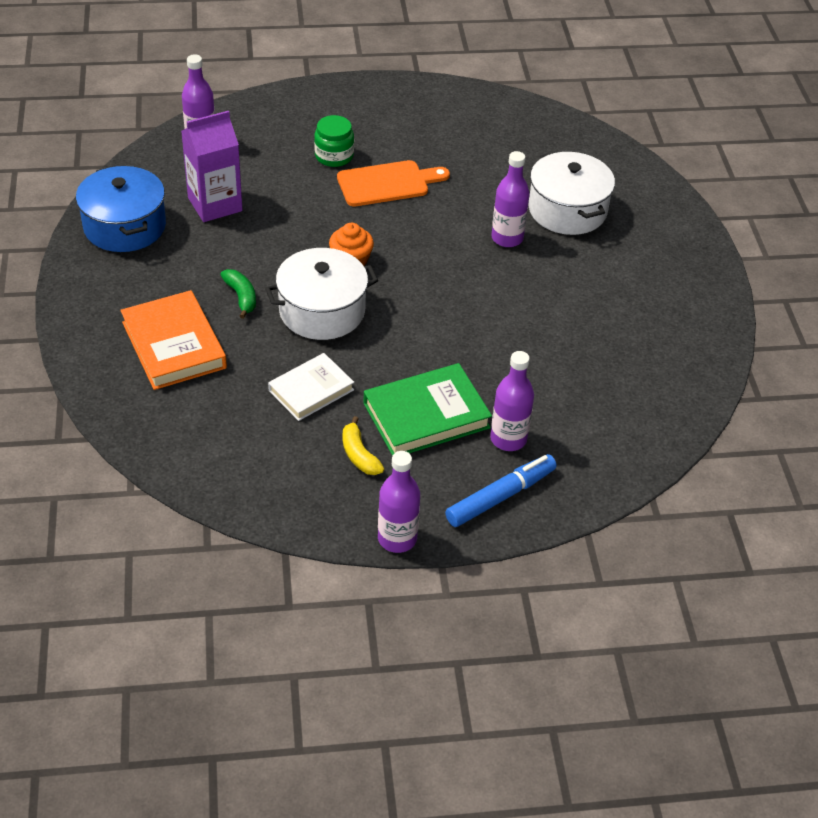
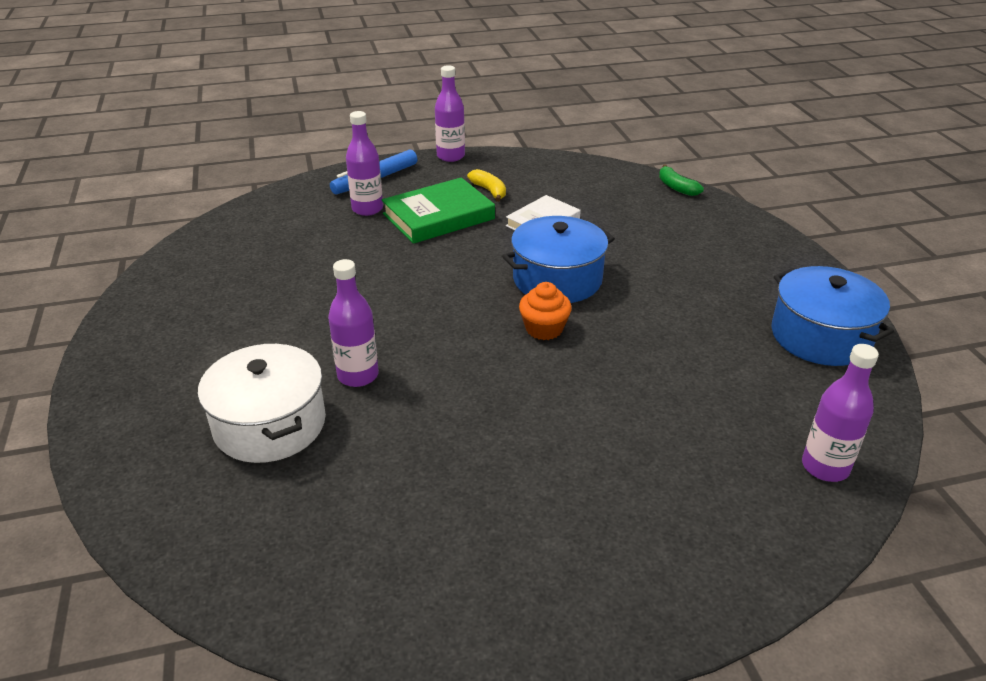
camera: 175 degrees right, 10 degrees down
orange book [120,290,227,390] -> none
purple carton [181,111,243,222] -> none
green banana [221,269,256,319] -> green banana moved to [659,164,704,196]
white pot [265,248,378,340] -> blue pot [502,216,615,303]
green jar [314,115,354,167] -> none
orange cutting board [337,160,450,207] -> none

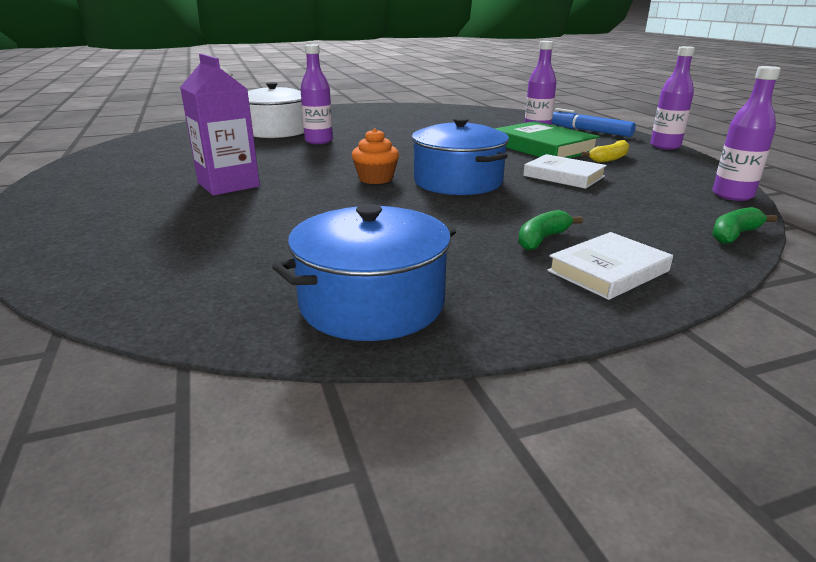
camera: 85 degrees right, 10 degrees down
purple bottle [802,344,879,482] -> purple bottle moved to [712,66,781,201]
none -> purple carton [180,54,260,195]
none -> green banana [518,210,583,251]
none -> white book [547,232,673,300]

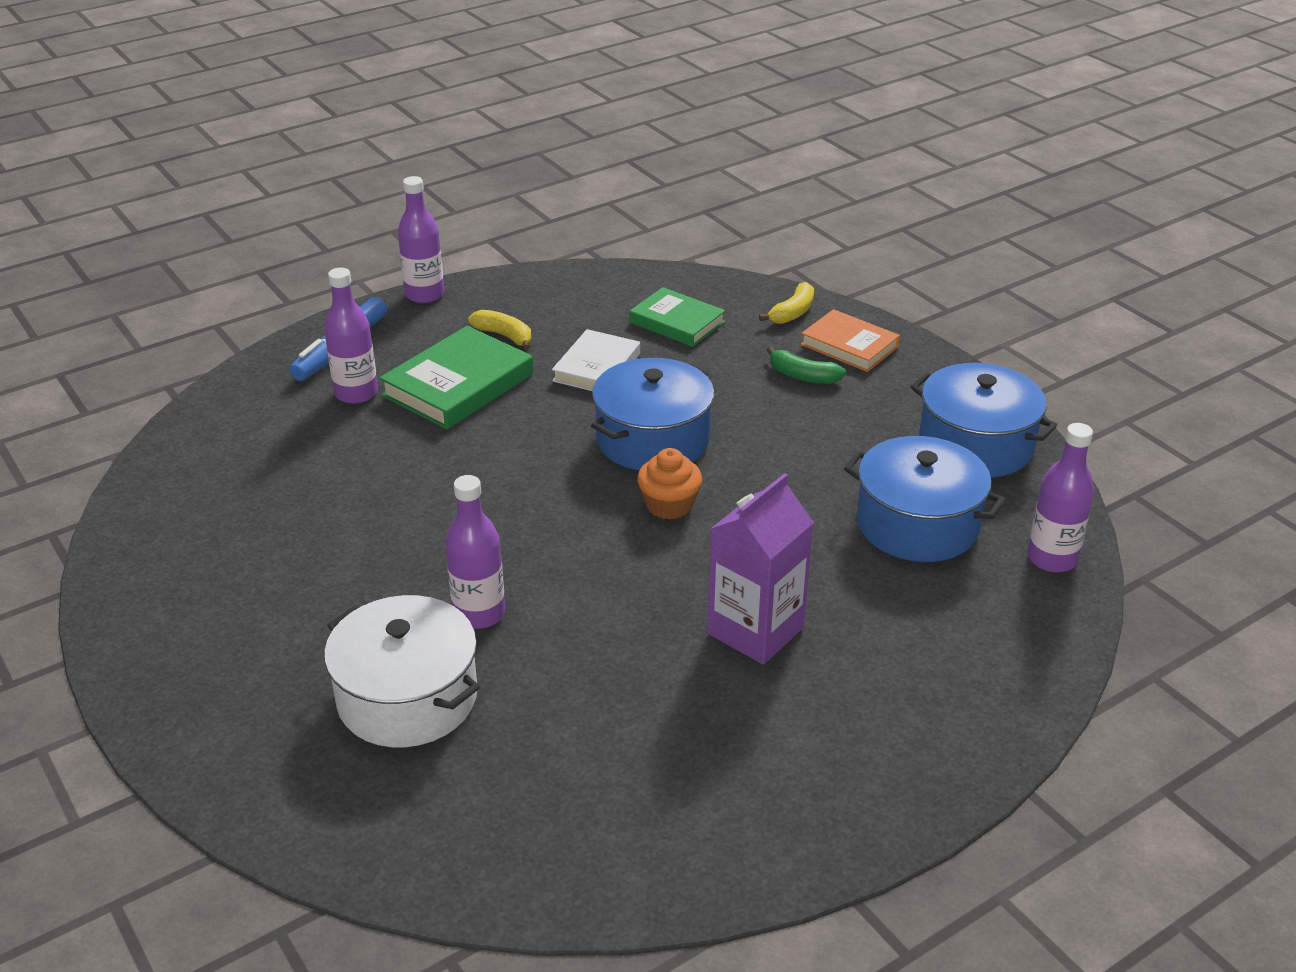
camera: 105 degrees left, 10 degrees up
white book [547,232,673,300] -> orange book [801,309,900,372]
purple bottle [712,66,781,201] -> purple bottle moved to [1027,423,1094,573]
green banana [712,207,777,244] -> none
none -> green book [630,287,726,347]
none -> yellow banana [759,282,814,324]
none -> blue pot [844,436,1005,562]

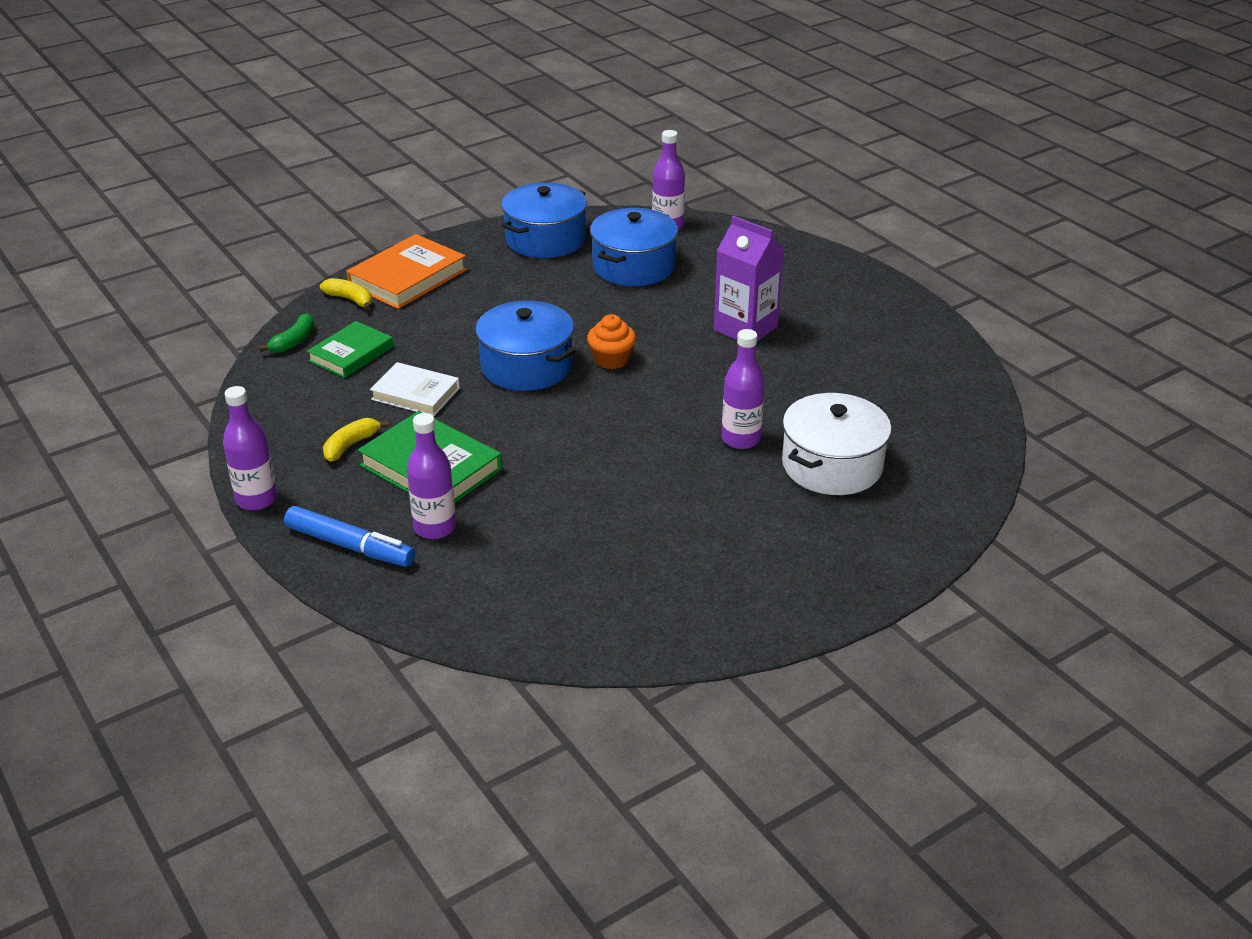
camera: 90 degrees left, 0 degrees up
green banana [767,346,846,384] -> green banana moved to [259,313,315,353]
orange book [801,309,900,372] -> orange book [346,234,467,309], size x1.51

